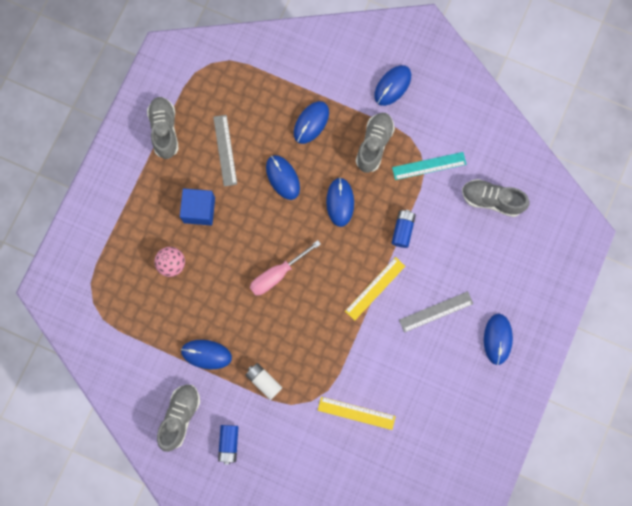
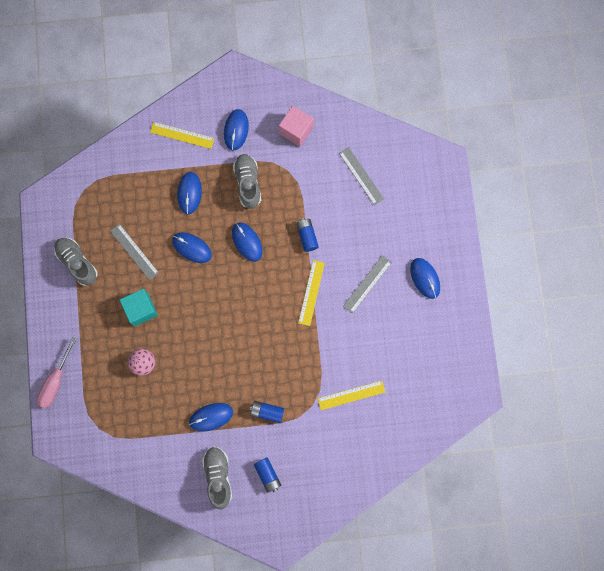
camera: 30 degrees left, 0 degrees up
blue cube [180,188,215,226] -> turquoise cube [120,289,158,326]
white battery [245,363,282,400] -> blue battery [250,401,284,423]
pink screwdriver [250,240,321,296] -> pink screwdriver moved to [37,337,76,408]
turquoise ruler [392,152,467,180] -> none
grey shoe [462,179,529,217] -> grey ruler [339,147,384,205]
none -> yellow ruler [150,122,214,149]
none -> pink cube [279,106,314,147]

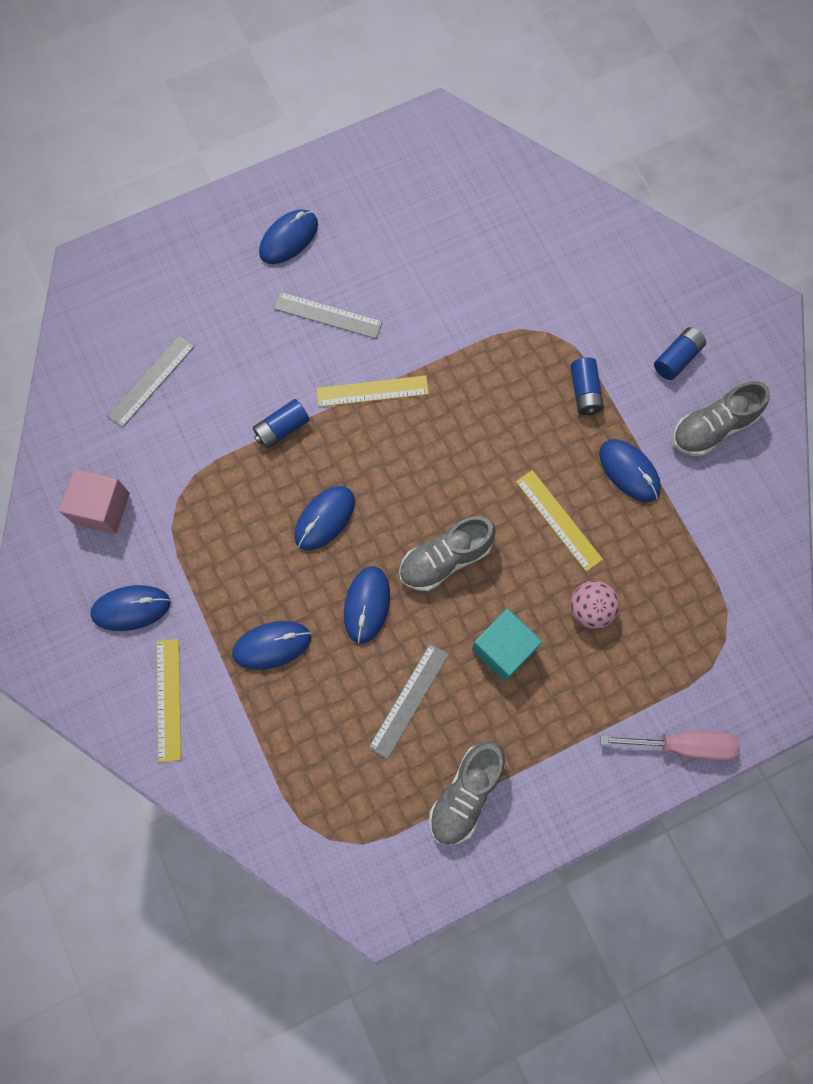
camera: 110 degrees left, 5 degrees down
grey shoe [233,154,261,209] -> grey shoe moved to [399,516,496,591]
yellow ruler [318,380,385,410] -> yellow ruler moved to [516,470,603,572]

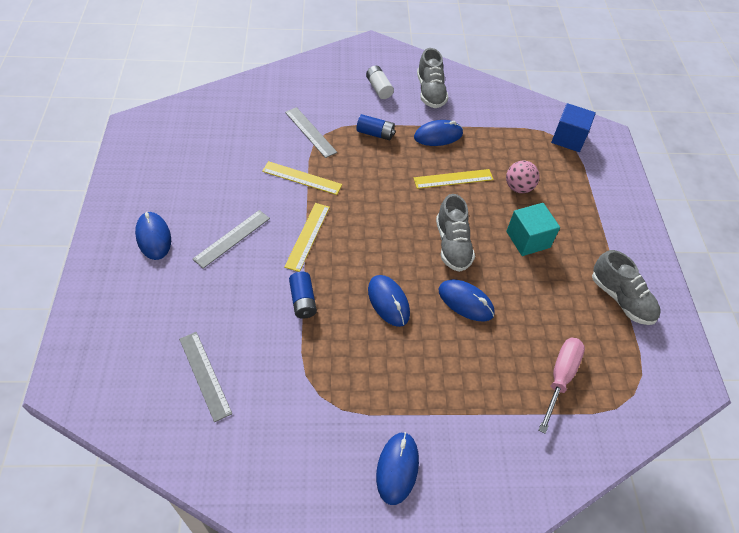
camera: 70 degrees left, 20 degrees down
pink cube [59,469,130,534] -> none
yellow ruler [157,639,181,762] -> yellow ruler moved to [262,161,342,195]
blue mouse [232,621,311,670] -> none
grey ruler [369,643,449,759] -> grey ruler moved to [285,107,337,158]
pink screwdriver [600,731,740,761] -> pink screwdriver moved to [539,338,585,434]
blue battery [654,327,706,380] -> white battery [366,66,394,99]
none -> blue cube [551,103,596,152]

